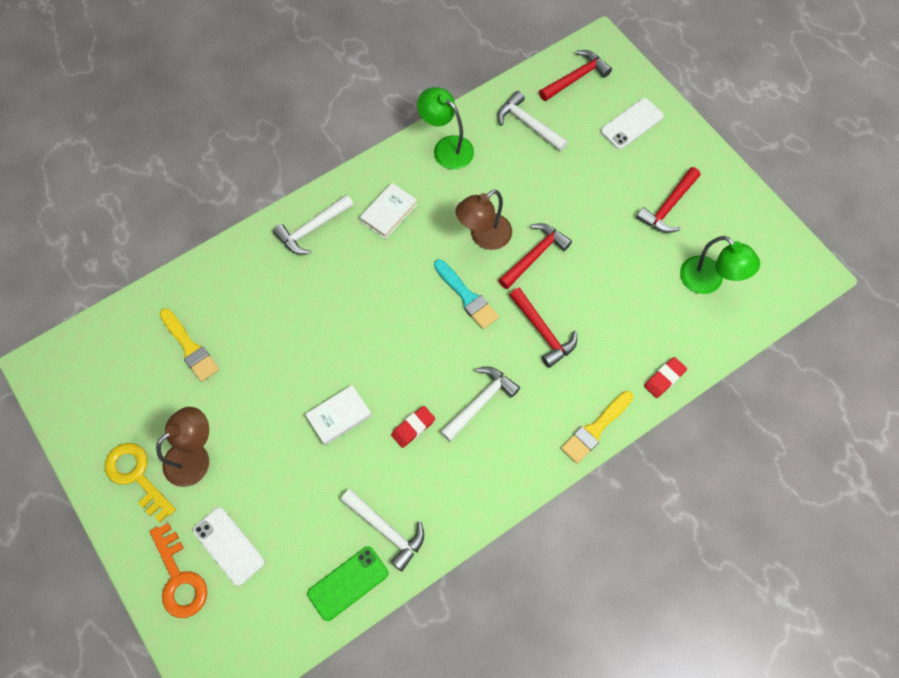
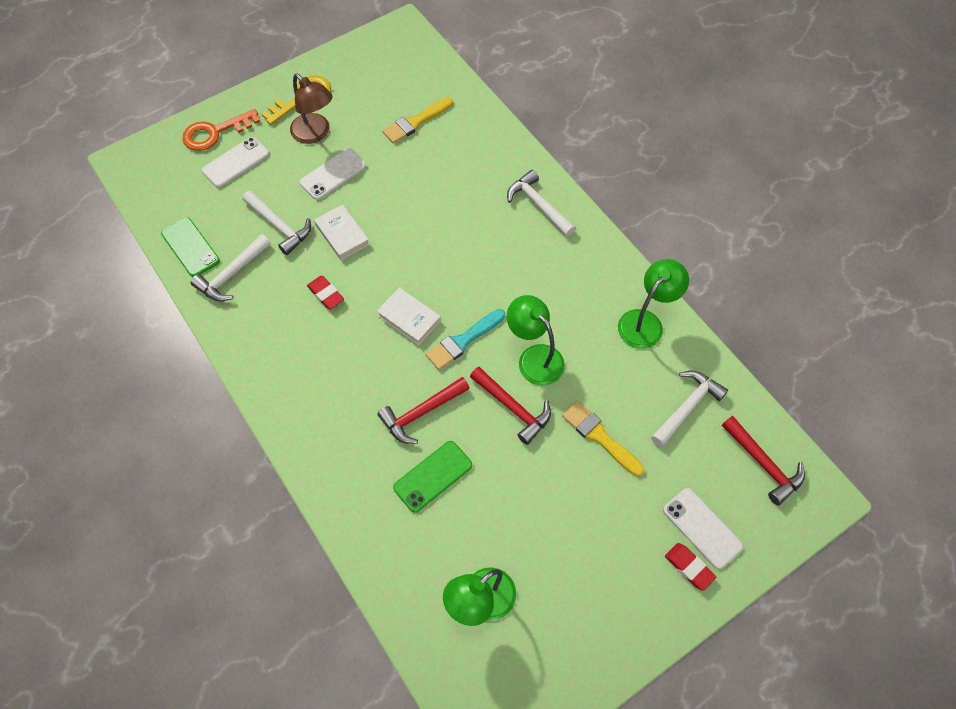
camera: 90 degrees right, 5 degrees down
white book [360,183,417,239] -> white book moved to [377,288,441,345]
white hammer [440,367,520,442] -> white hammer moved to [243,191,311,255]
brown lamp [455,189,512,250] -> green lamp [507,295,565,385]
yellow brush [561,391,634,464] -> yellow brush moved to [562,401,644,476]
red hammer [636,167,701,233] -> none
red eraser [644,357,687,398] -> red eraser moved to [665,543,716,591]
none -> white phone [300,148,366,200]
none -> green phone [393,441,472,513]

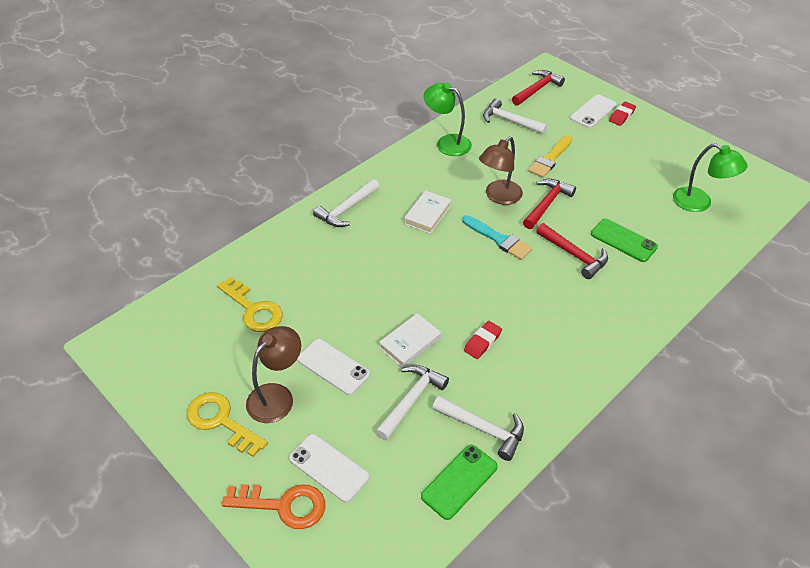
camera: 100 degrees left, 15 degrees down
orange key [182,109,260,151] -> orange key turned 45 degrees counterclockwise [222,484,326,529]
white book [377,288,441,345] -> white book moved to [404,190,451,234]
yellow brush [382,97,453,144] -> yellow key [217,277,283,332]
green lamp [507,295,565,385] -> brown lamp [479,137,523,205]

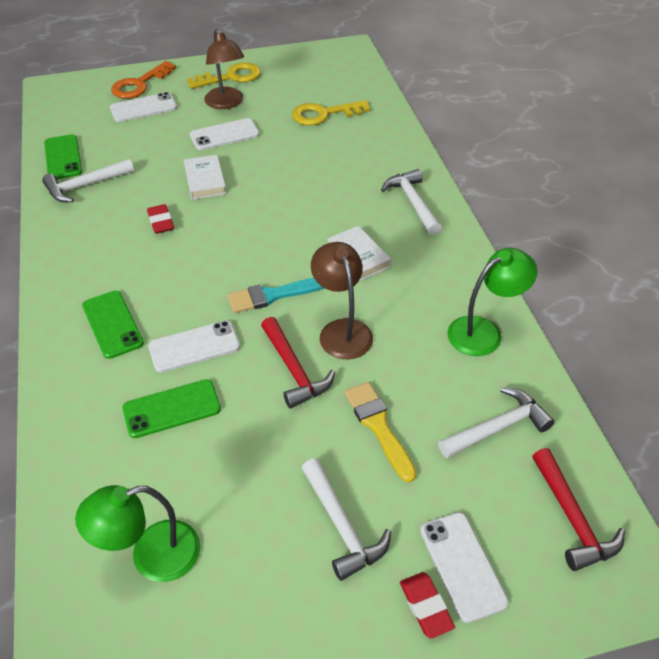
camera: 120 degrees right, 0 degrees up
white hammer [375,365,449,441] -> white hammer moved to [302,458,391,581]
red hammer [536,223,608,279] -> white phone [148,320,240,373]
none -> green phone [82,291,144,359]

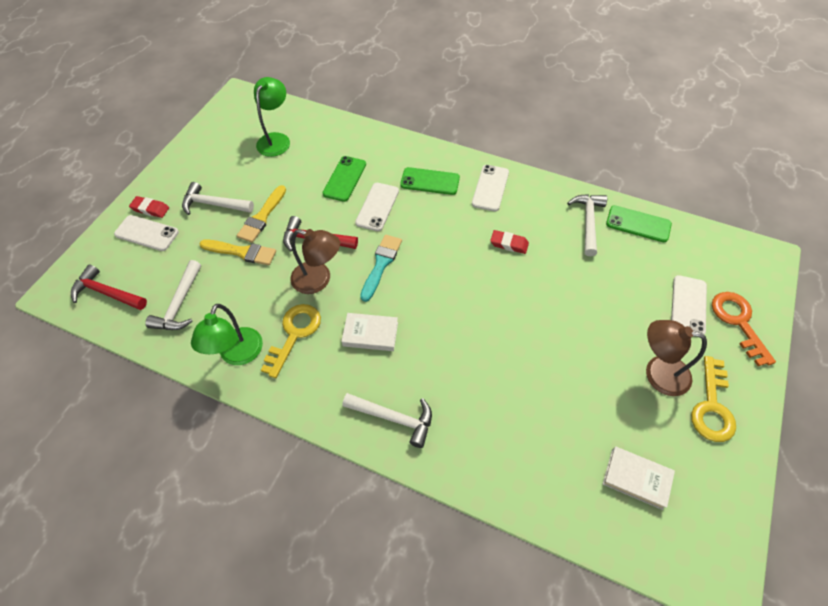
camera: 130 degrees right, 10 degrees up
white book [184,155,226,200] -> white book moved to [603,446,675,510]
white phone [190,118,260,150] -> white phone moved to [472,165,509,211]
yellow key [292,100,370,126] -> yellow key moved to [261,304,321,378]
none -> yellow brush [237,185,286,243]

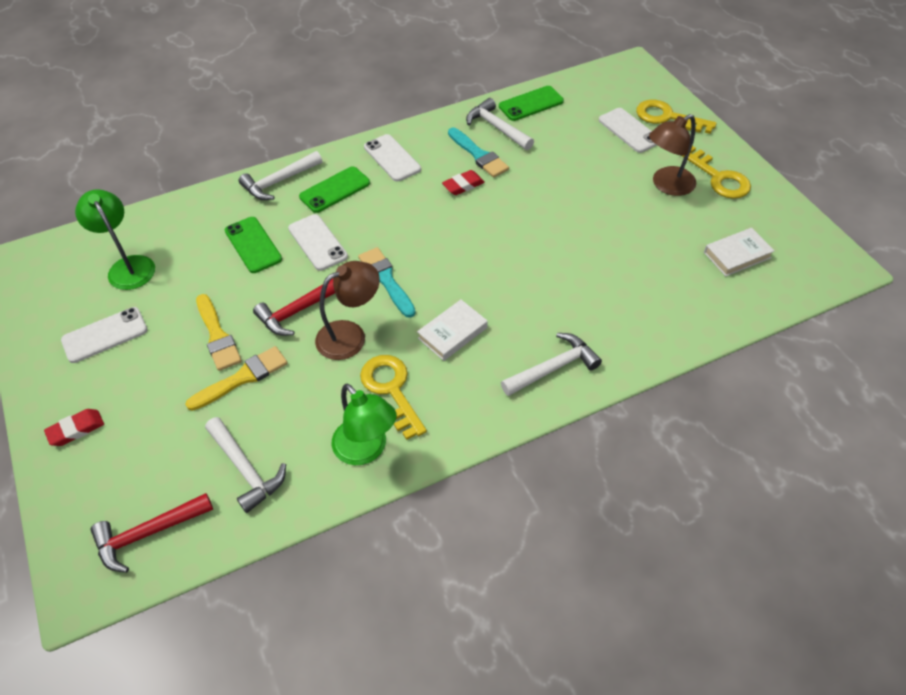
camera: 50 degrees left, 5 degrees down
white phone [114,215,179,251] -> white phone moved to [61,307,148,363]
white hammer [182,182,254,215] -> white hammer moved to [239,151,322,200]
orange key [712,292,776,366] -> yellow key [636,100,717,134]
none -> turquoise brush [448,128,509,178]

